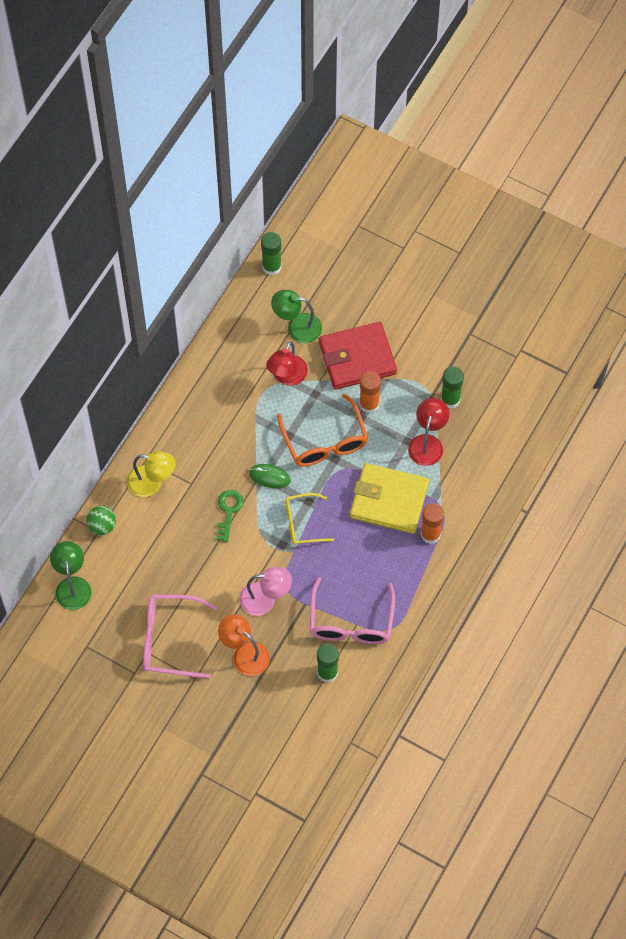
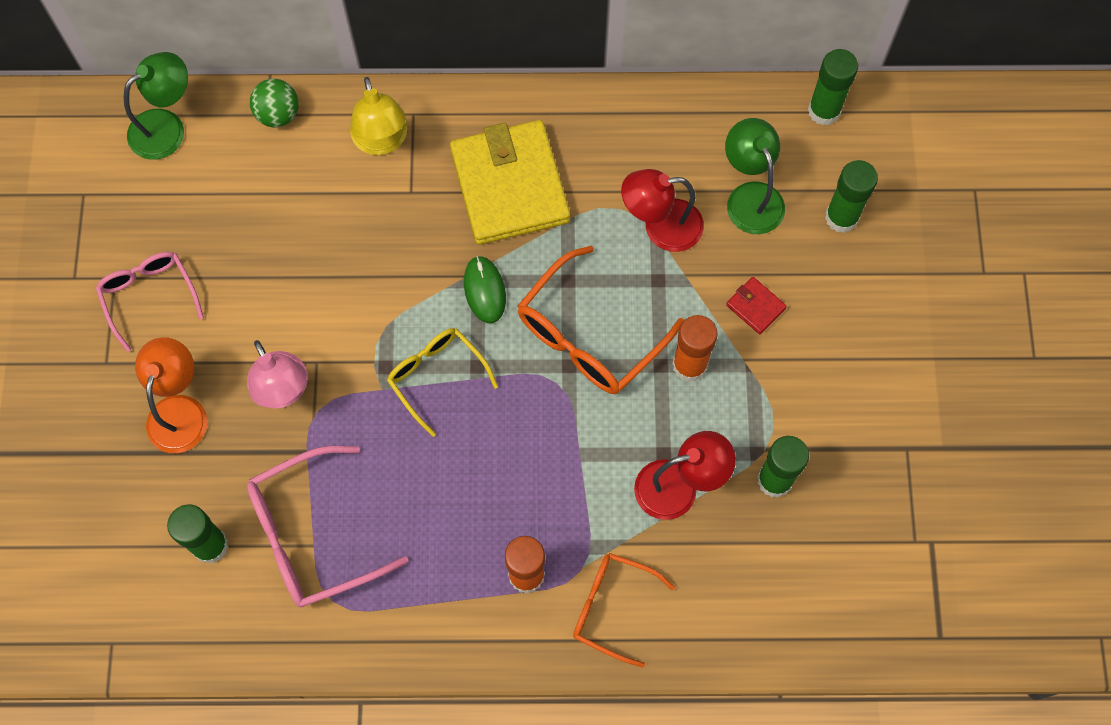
camera: 60 degrees right, 5 degrees up
pink glasses [143,594,217,678] -> pink glasses [96,252,204,352], size x0.65
green key [216,490,243,542] -> none
red wallet [319,322,397,390] -> red wallet [726,277,787,334], size x0.40
yellow wallet [350,463,429,534] -> yellow wallet moved to [450,120,570,245]
none -> orange glasses [573,553,675,667]
none -> green glue stick [825,160,878,233]

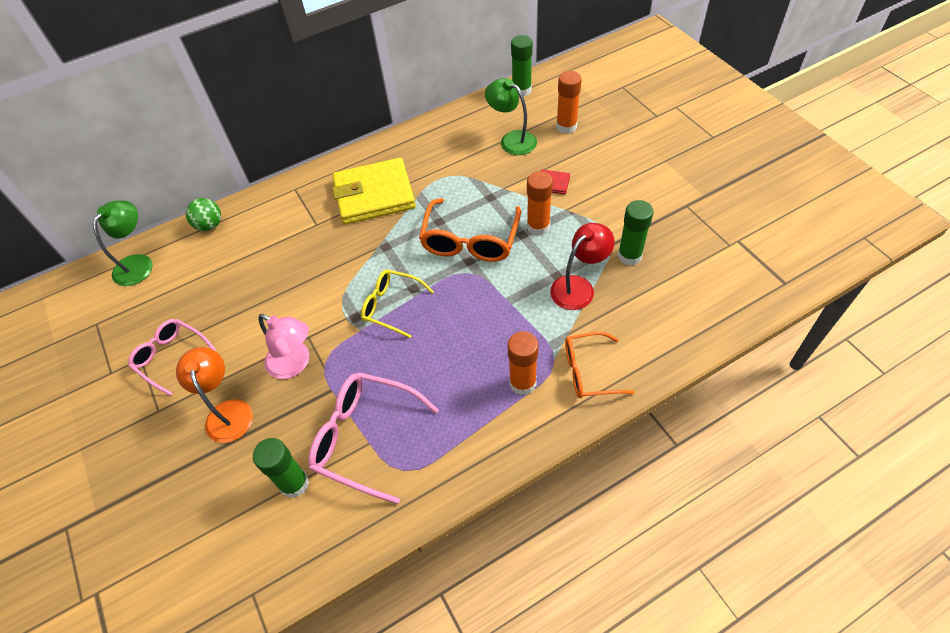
camera: 25 degrees left, 15 degrees down
pink glasses [247,446,408,607] -> pink glasses turned 75 degrees clockwise [308,372,439,504]
yellow lamp [350,77,407,155] -> none
yellow wallet [450,120,570,245] -> yellow wallet turned 60 degrees counterclockwise [332,158,416,224]
green mouse [464,256,506,323] -> none
red lamp [621,169,704,252] -> none
green glue stick [825,160,878,233] -> orange glue stick [556,71,582,134]

